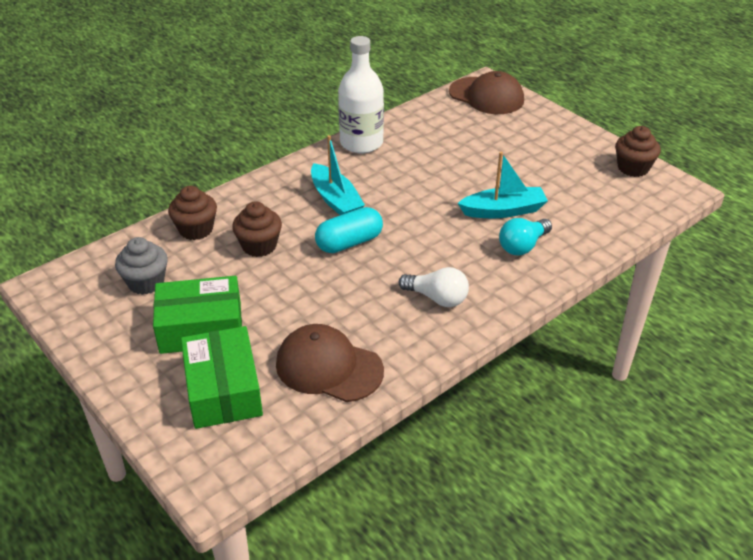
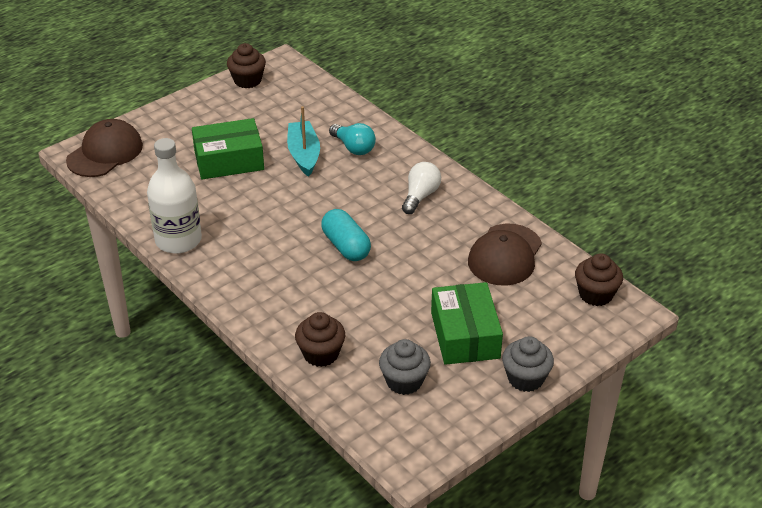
camera: 90 degrees left, 0 degrees up
green box [181,326,263,429] -> green box moved to [192,118,264,179]
brown cupcake [232,201,282,257] -> brown cupcake moved to [575,253,623,306]
turquoise boat [311,135,365,215] -> none
none -> grey cupcake [502,336,554,392]

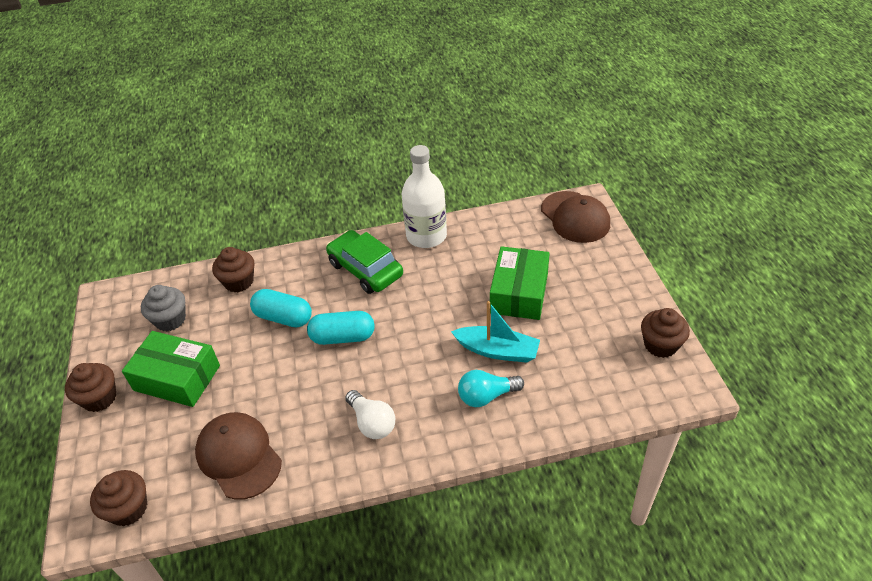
camera: 120 degrees right, 5 degrees up
grey cupcake [502,336,554,392] -> brown cupcake [65,363,116,412]
none -> turquoise capsule [250,289,312,327]
none -> green car [326,230,403,294]

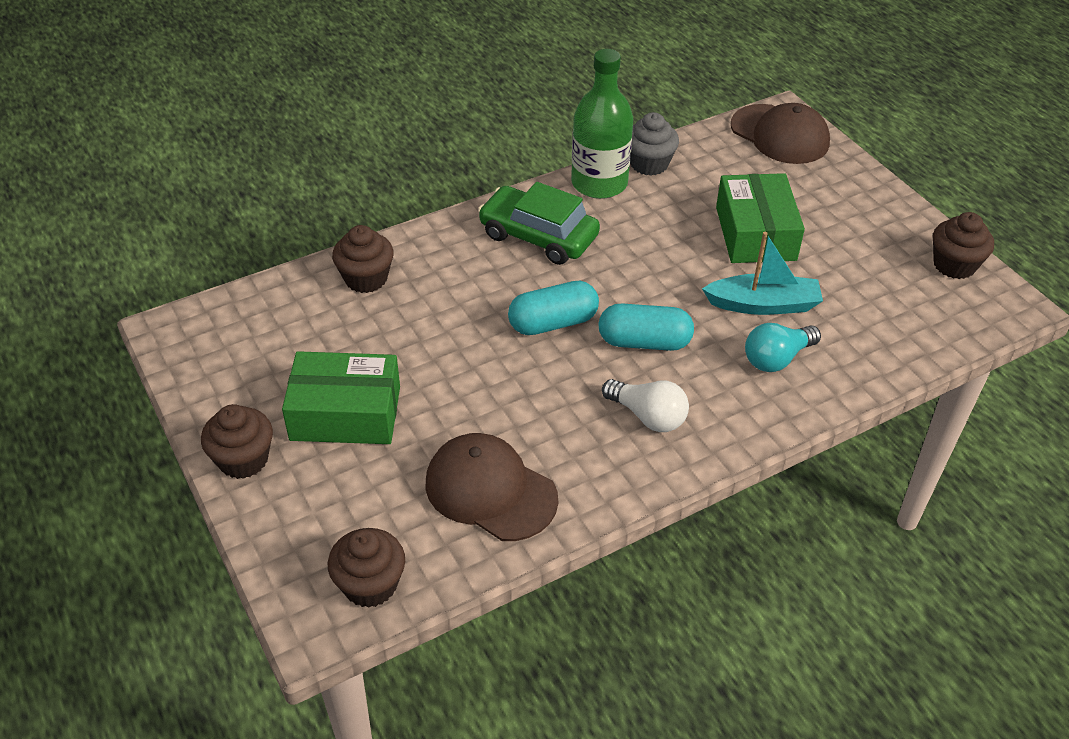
camera: 20 degrees left, 0 degrees up
grey cupcake [141,285,186,331] -> grey cupcake moved to [630,112,679,176]
turquoise capsule [250,289,312,327] -> turquoise capsule moved to [598,303,694,351]
white bottle [402,145,447,248] -> green bottle [571,49,633,199]

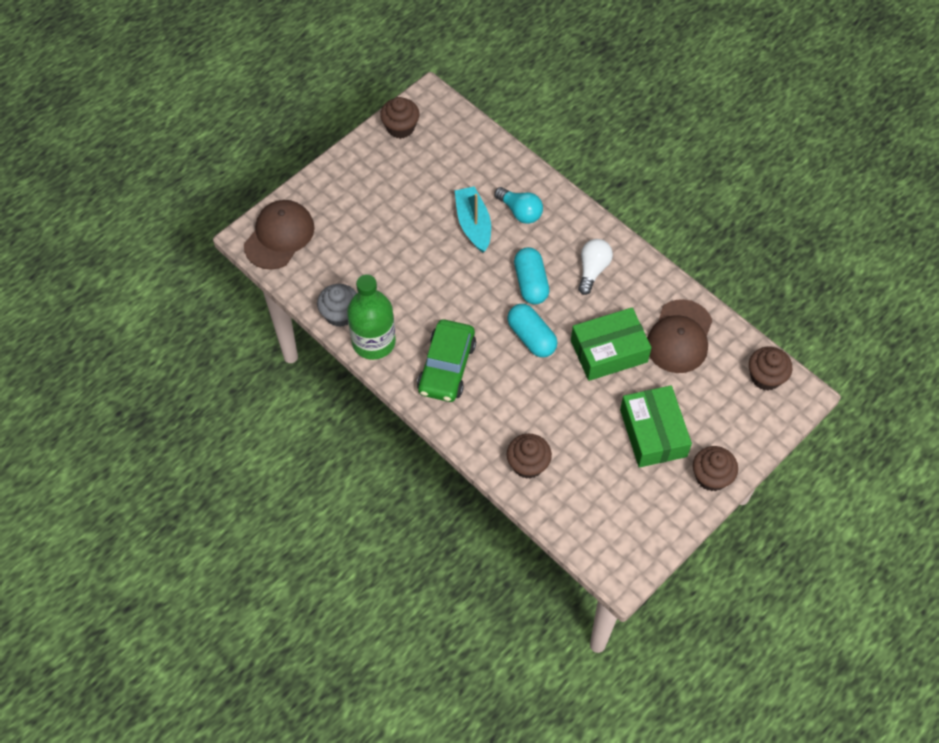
camera: 105 degrees left, 15 degrees up
green box [716,173,805,263] -> green box moved to [571,308,651,381]

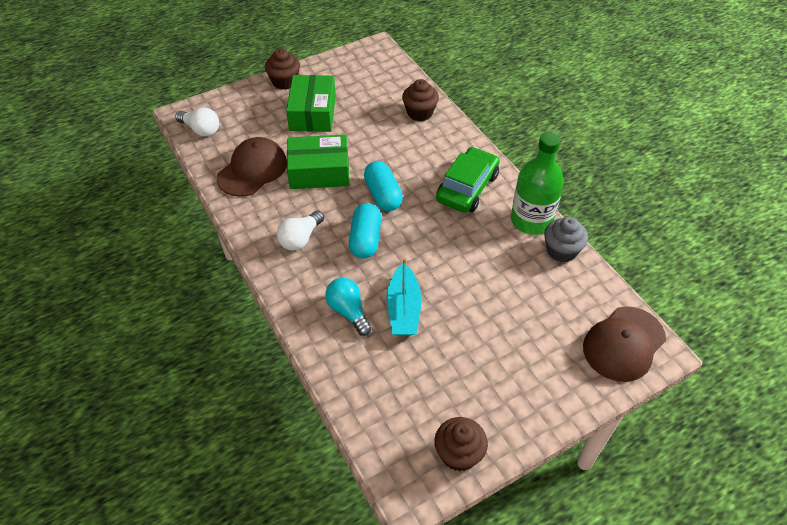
camera: 165 degrees left, 10 degrees down
brown cupcake [749,346,792,391] -> white light bulb [175,107,219,137]

